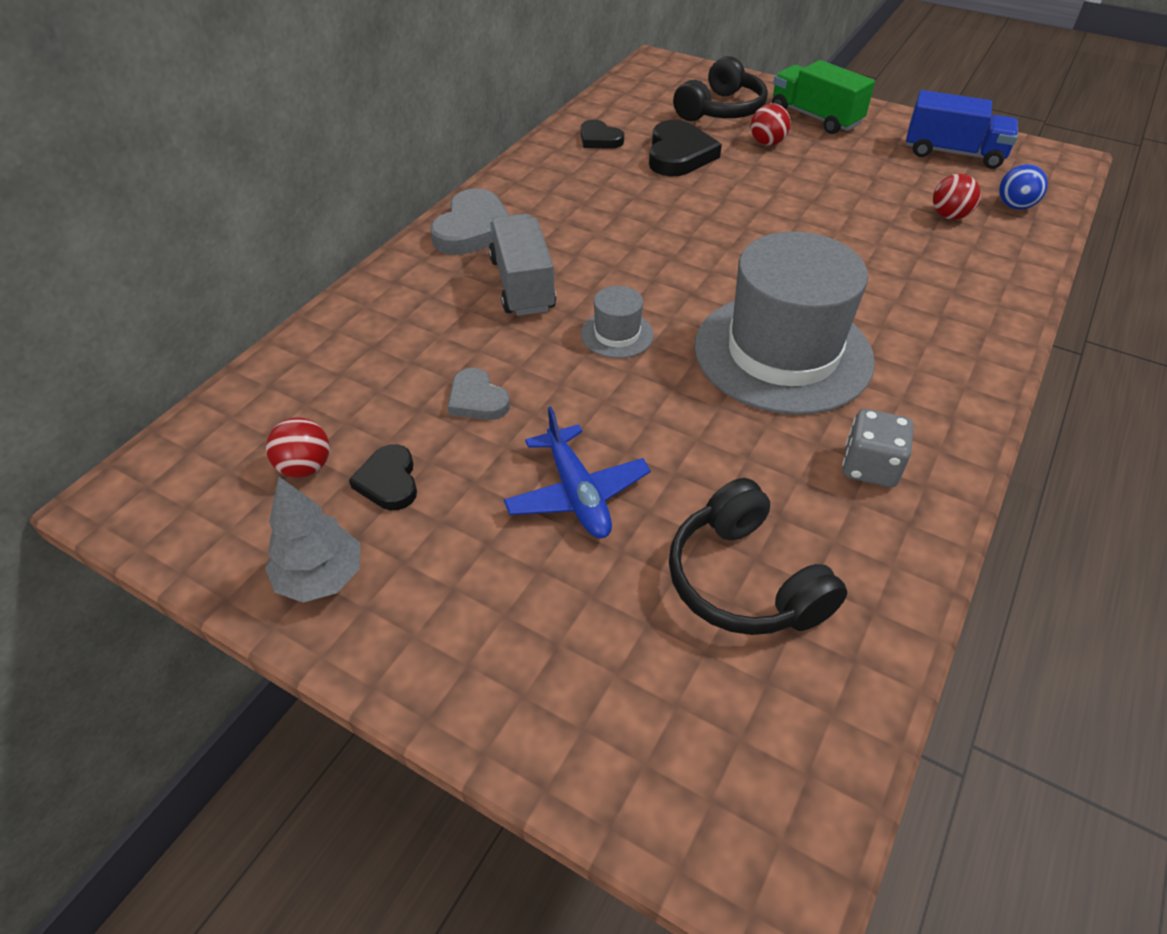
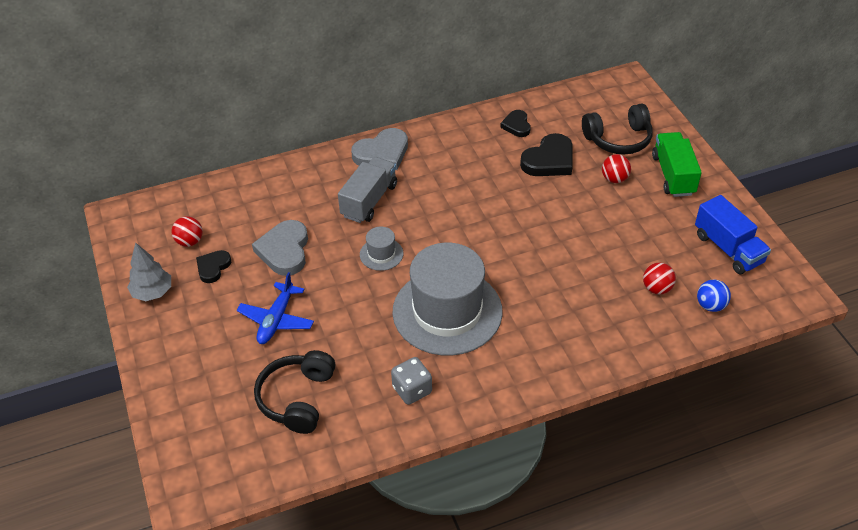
camera: 40 degrees right, 0 degrees up
grey heart [448,368,510,420] -> grey heart [252,220,308,276], size x1.67

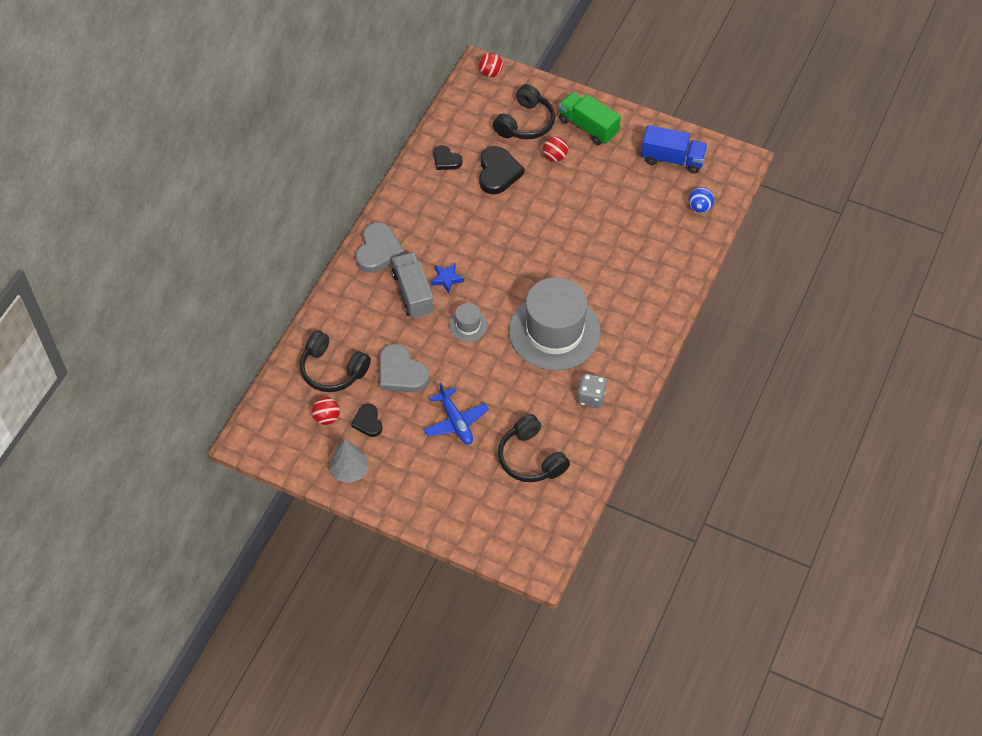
camera: 45 degrees left, 10 degrees up
red ball [643,263,676,295] -> red ball moved to [479,53,503,77]
none -> black headphones [300,330,371,392]
none -> blue star [431,263,464,293]

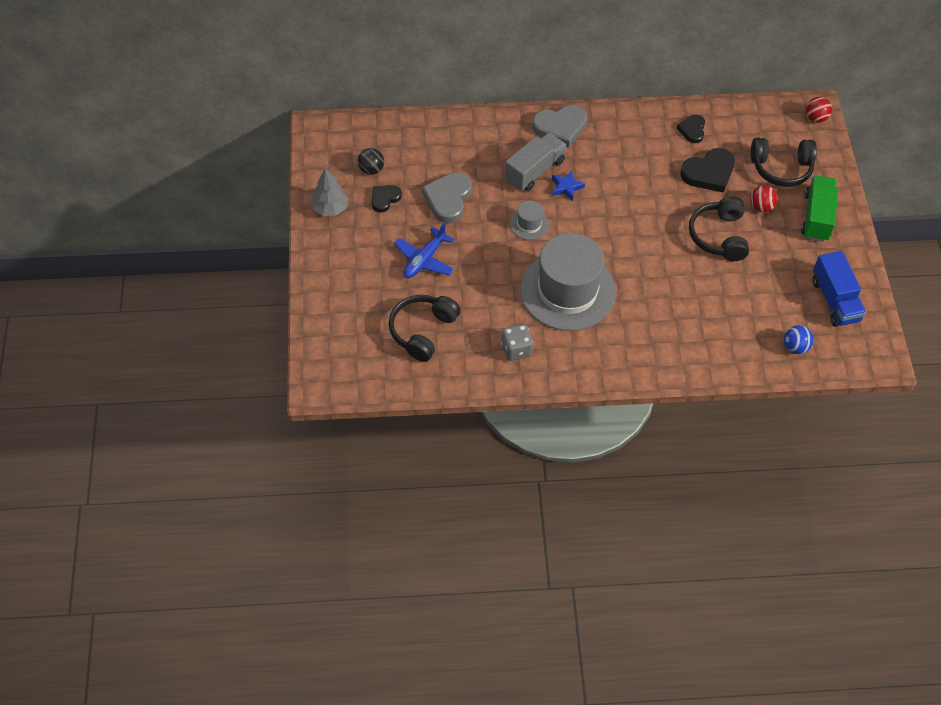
camera: 60 degrees right, 0 degrees up
black headphones [300,330,371,392] -> black headphones moved to [689,196,749,261]
red ball [312,397,340,425] -> black ball [358,148,384,175]

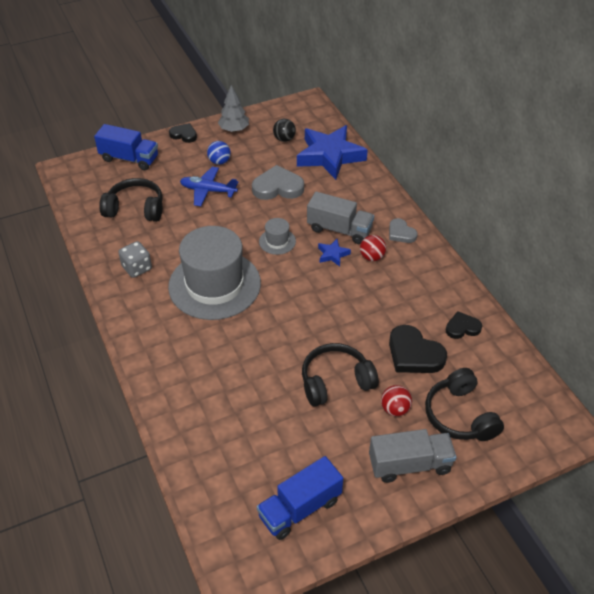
camera: 70 degrees right, 10 degrees down
black heart [372,185,402,213] -> black heart moved to [169,123,197,143]
grey heart [532,105,587,147] -> grey heart [389,218,417,243], size x0.60
blue ball [784,325,814,354] -> blue ball moved to [207,141,231,165]
green truck [801,175,838,242] -> grey truck [369,429,456,483]
red ball [806,97,832,123] -> red ball moved to [360,235,386,261]
none -> blue truck [94,124,158,170]
none -> blue star [297,125,368,180]

